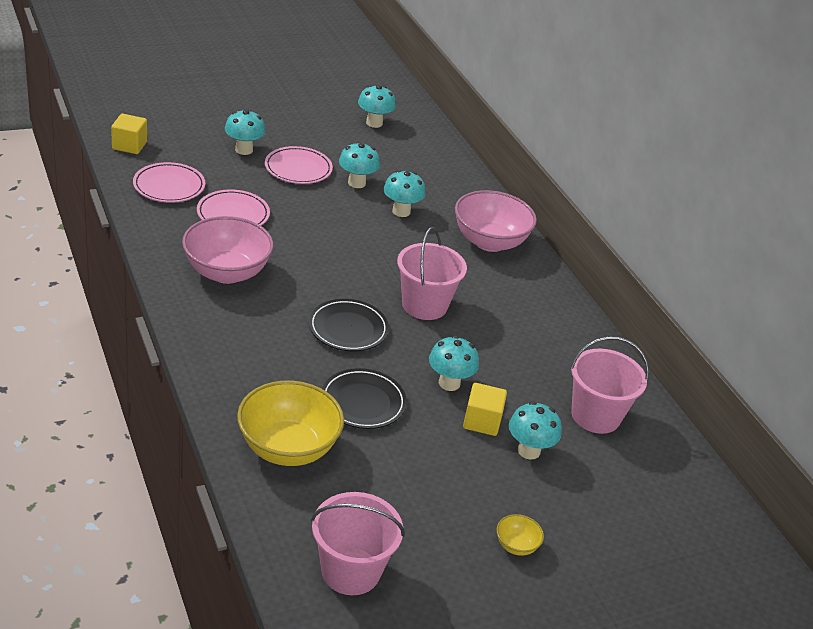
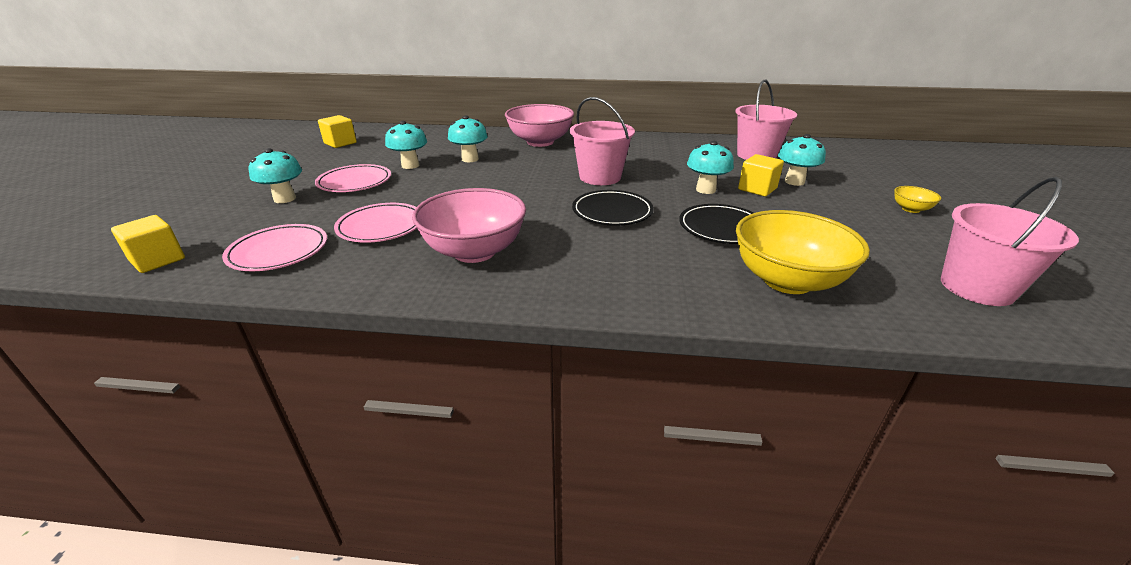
camera: 55 degrees left, 5 degrees down
turquoise mushroom [358,85,396,128] -> yellow cube [318,115,357,148]

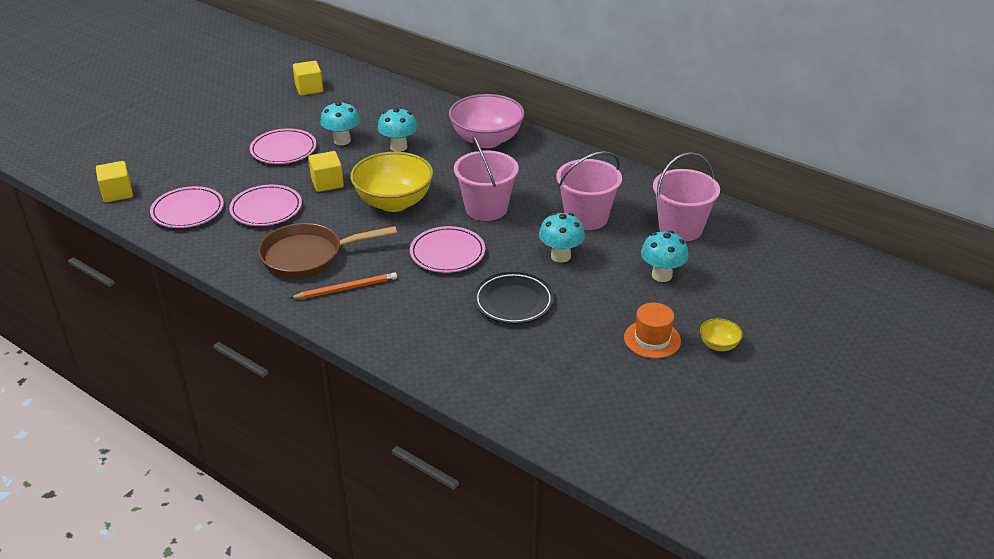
camera: 30 degrees right, 5 degrees up
turquoise mushroom [249,148,302,203] -> none
pink bowl [412,188,526,263] -> brown pan [258,223,397,278]
black plate [572,190,654,226] -> pink plate [410,226,485,273]
yellow bowl [736,210,870,294] -> yellow bowl moved to [350,152,433,212]
yellow cube [738,154,784,197] -> yellow cube moved to [308,151,344,192]
pink bucket [941,177,1079,306] -> pink bucket moved to [556,151,622,230]
none -> orange pencil [290,272,397,299]
none -> orange hat [624,303,681,359]

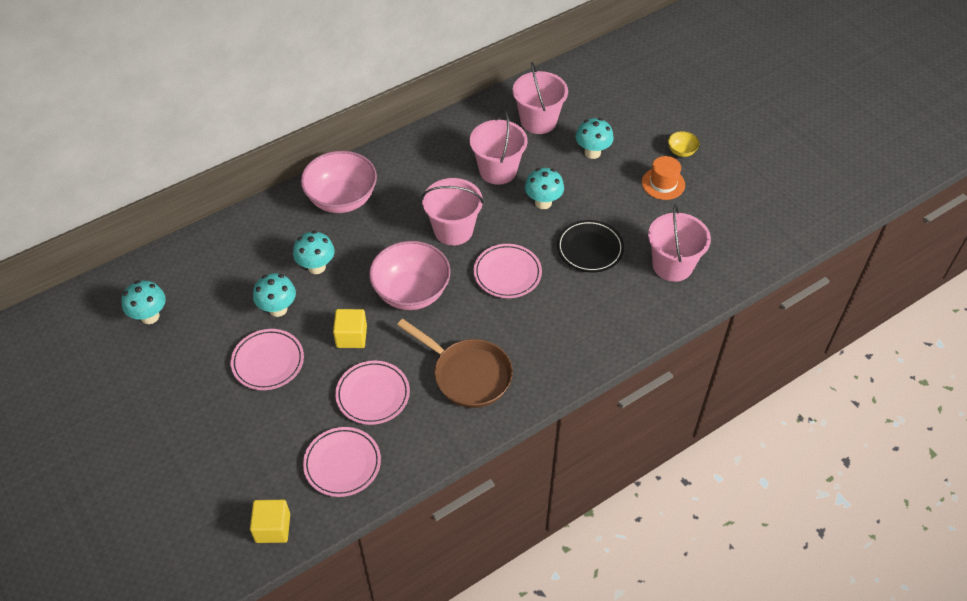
camera: 70 degrees left, 15 degrees up
brown pan [258,223,397,278] -> brown pan turned 60 degrees counterclockwise [397,319,513,408]
orange pencil [290,272,397,299] -> none
yellow cube [293,61,323,96] -> turquoise mushroom [121,280,166,324]
yellow bowl [350,152,433,212] -> pink bowl [369,241,451,310]
none -> pink bucket [648,204,711,282]

